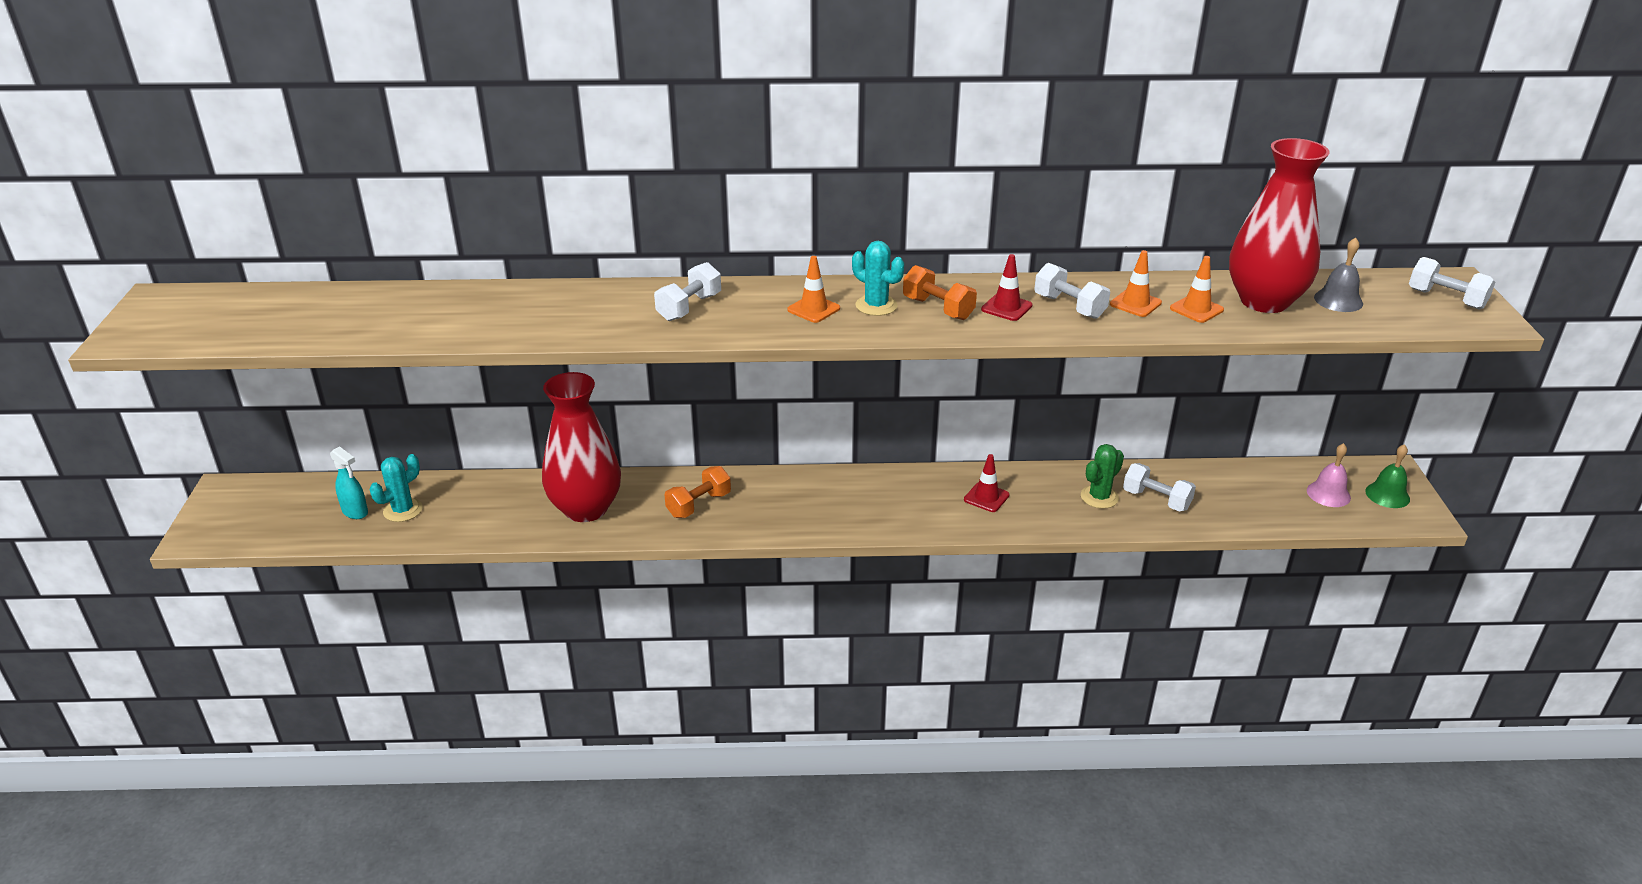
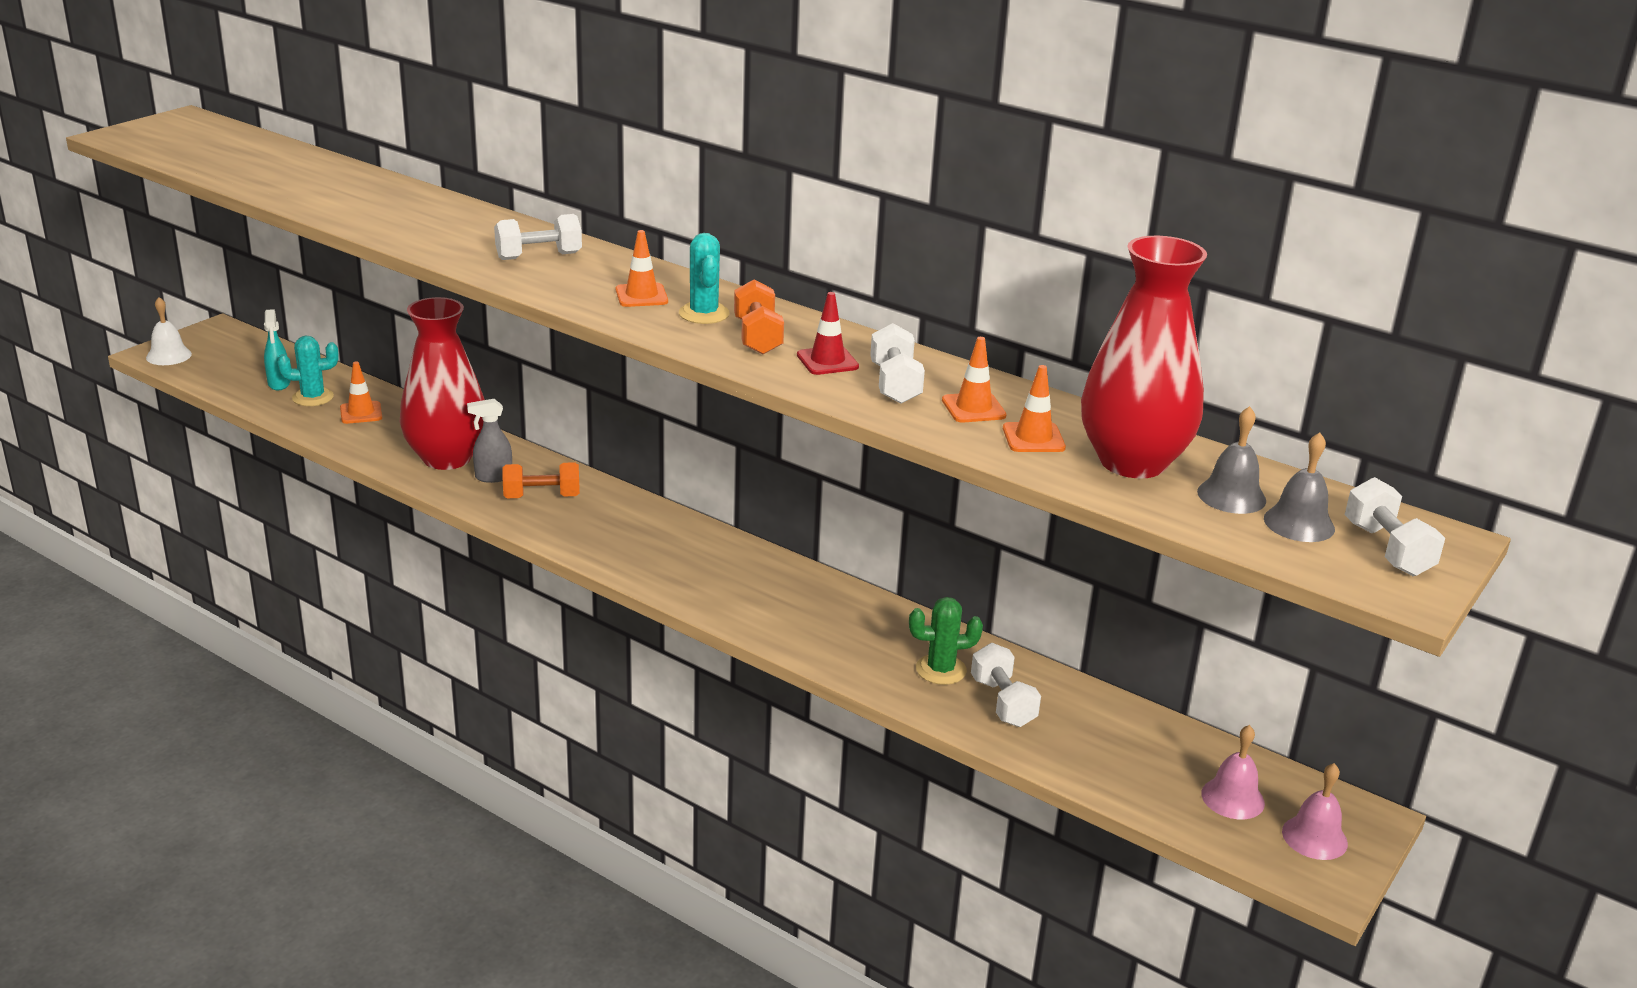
camera: 35 degrees right, 5 degrees down
red traffic cone [964,454,1010,512] -> none
green bell [1365,444,1410,508] -> pink bell [1282,763,1348,860]
none -> white bell [146,297,192,365]
none -> orange traffic cone [340,362,382,424]
none -> grey spray bottle [467,399,512,483]
none -> grey bell [1264,432,1335,542]

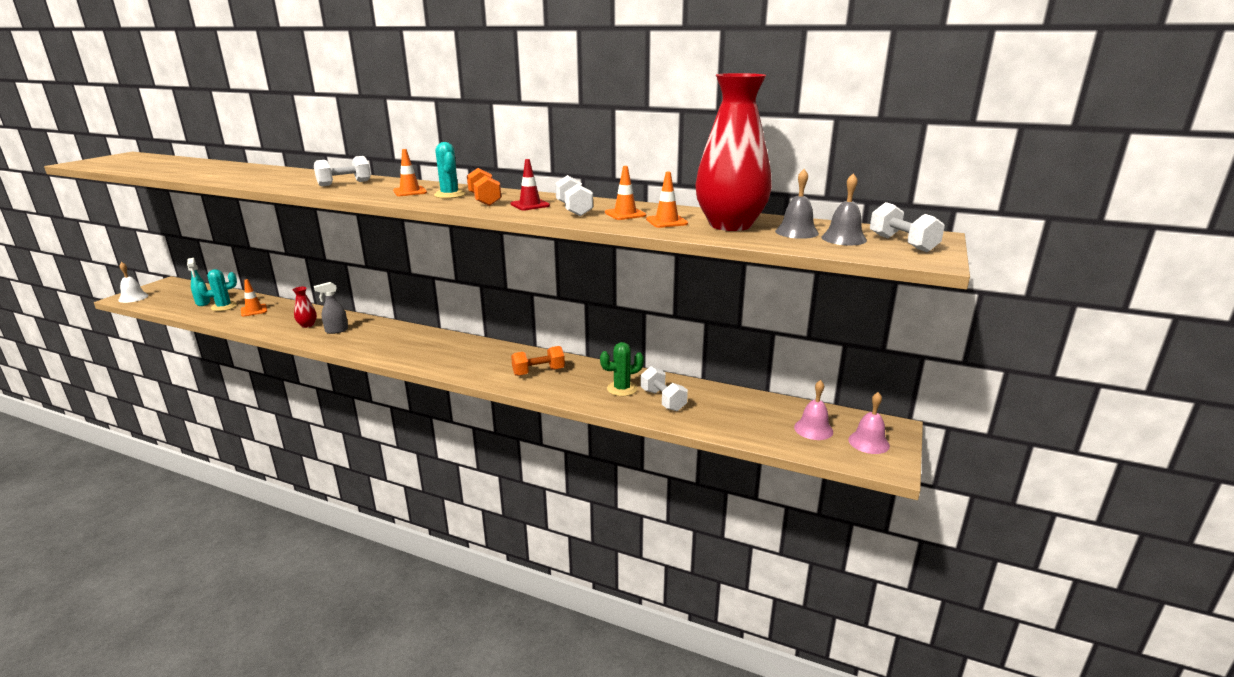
camera: 10 degrees left, 5 degrees down
red vase [400,297,485,470] -> red vase [293,287,317,328], size x0.41
orange dumbbell [502,462,580,498] -> orange dumbbell moved to [511,346,565,376]

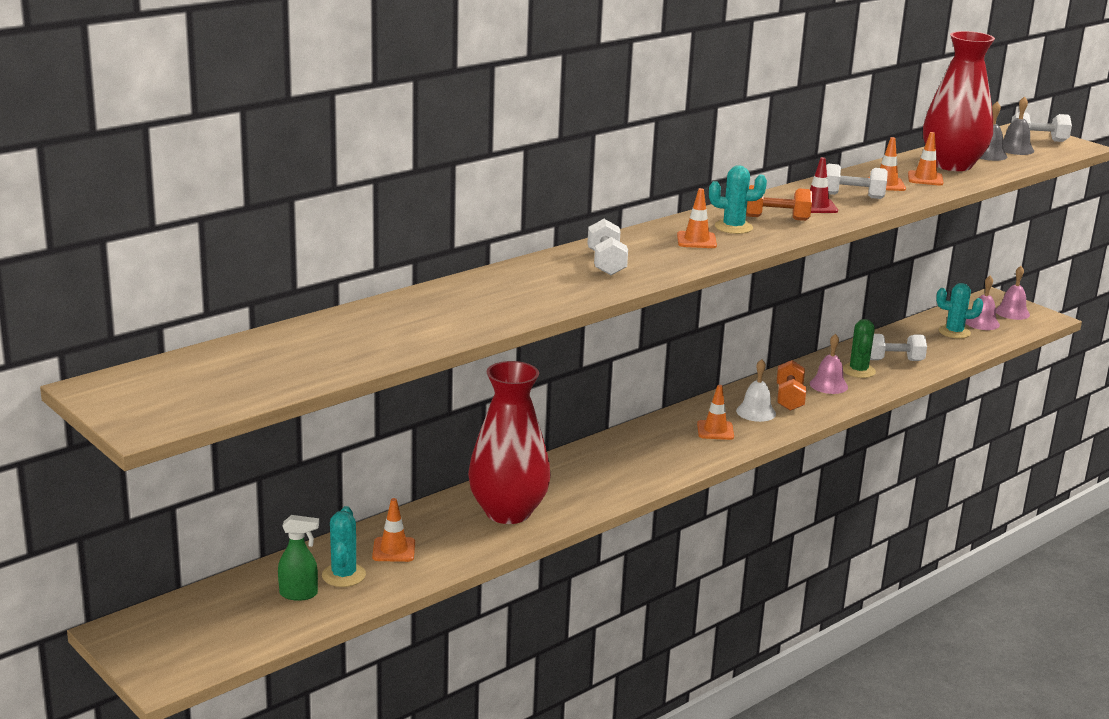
camera: 65 degrees left, 0 degrees up
white bell [118,262,149,303] -> white bell moved to [736,359,776,422]
turquoise spray bottle [187,258,210,306] -> green spray bottle [278,515,319,601]
red vase [293,287,317,328] -> red vase [468,361,551,524], size x2.47
grey spray bottle [314,282,348,334] -> none
none -> orange traffic cone [697,385,734,440]
none -> pink bell [810,334,848,394]
none -> turquoise cactus [936,283,983,339]

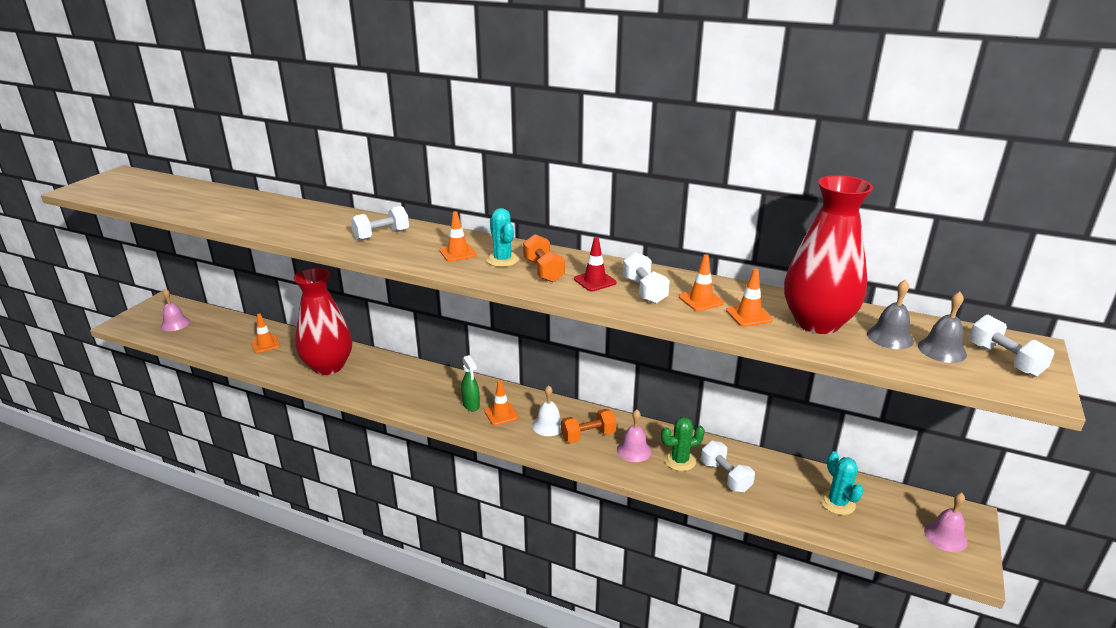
camera: 65 degrees right, 5 degrees up
green spray bottle [278,515,319,601] -> green spray bottle moved to [461,355,480,411]
turquoise cactus [322,506,366,587] -> none
pink bell [965,276,1000,330] -> pink bell moved to [161,289,190,331]

